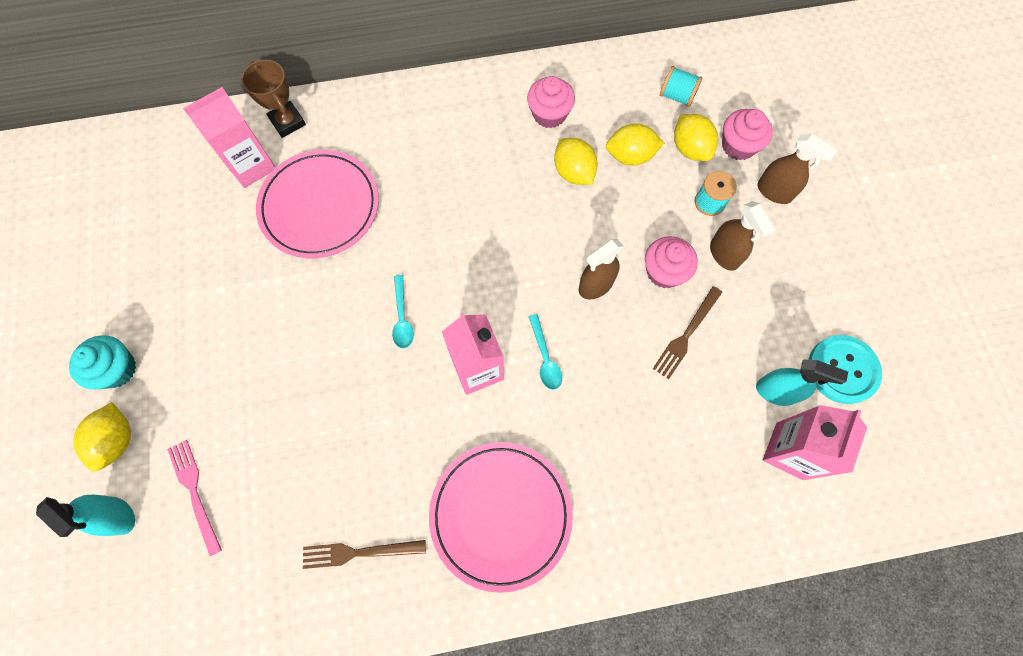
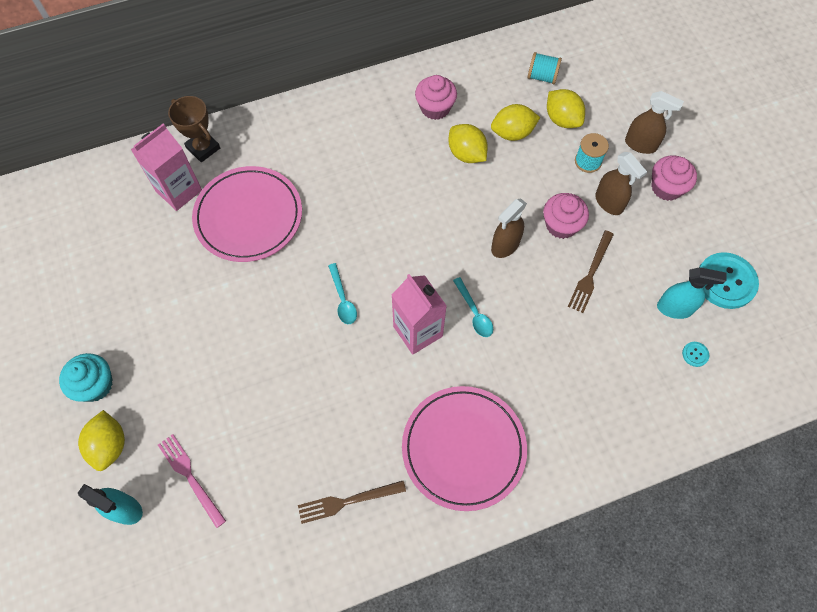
camera: 10 degrees left, 5 degrees down
pink cupcake [722,109,773,160] -> pink cupcake moved to [652,155,697,201]
pink carton [763,405,867,480] -> turquoise button [682,342,709,367]

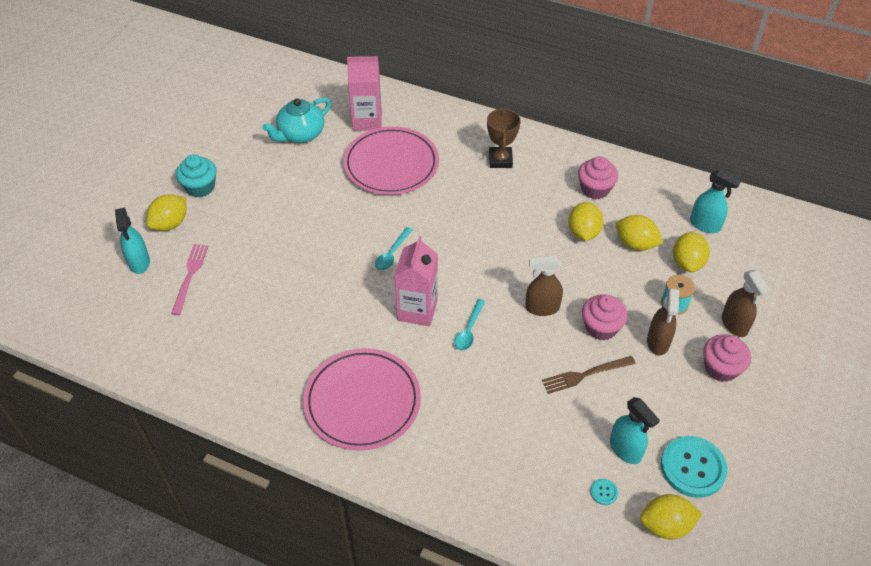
camera: 45 degrees right, 15 degrees down
brown trophy [168,96,220,162] -> brown trophy moved to [487,108,521,168]
brown fork [298,481,406,524] -> none
turquoise spool [527,52,562,84] -> turquoise spray bottle [690,169,741,233]
none -> turquoise teapot [262,97,331,143]
none -> yellow lemon [640,494,702,539]

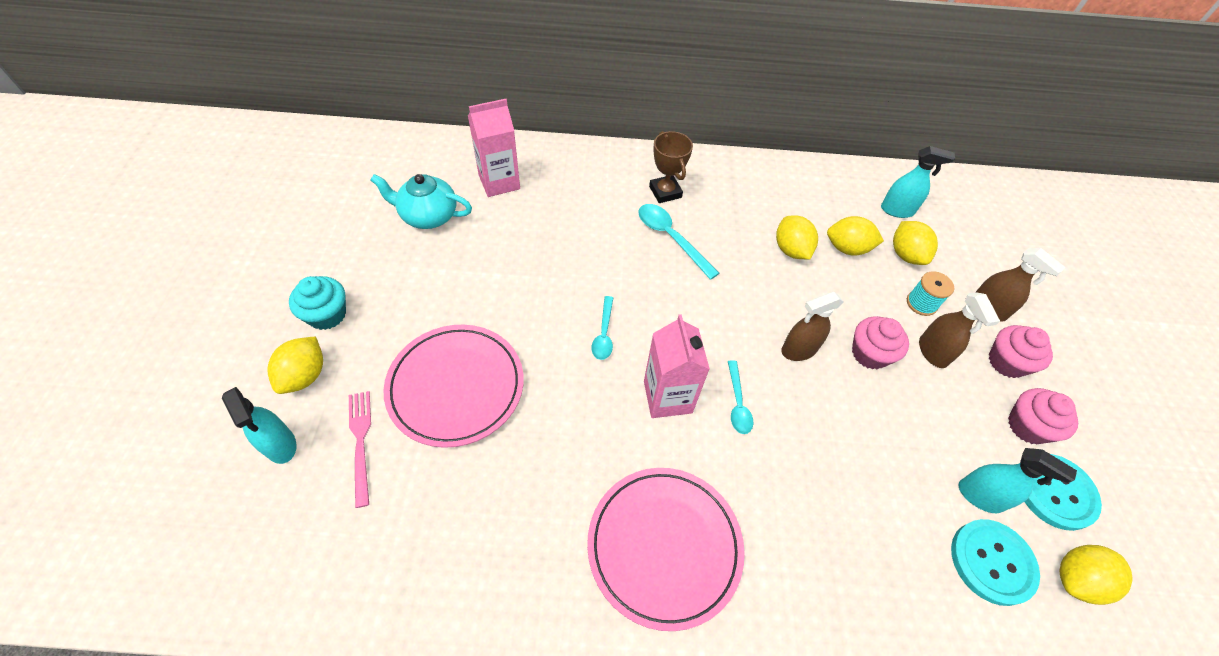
camera: 25 degrees left, 5 degrees up
turquoise teapot [262,97,331,143] -> turquoise teapot turned 75 degrees clockwise [370,174,472,229]
pink plate [343,126,439,195] -> pink plate moved to [384,325,524,448]
brown fork [542,356,636,394] -> none
pink cupcake [578,156,618,199] -> pink cupcake moved to [1008,388,1078,445]
turquoise button [590,479,618,505] -> turquoise button [951,519,1040,606], size x2.39
none -> turquoise spoon [638,204,719,280]

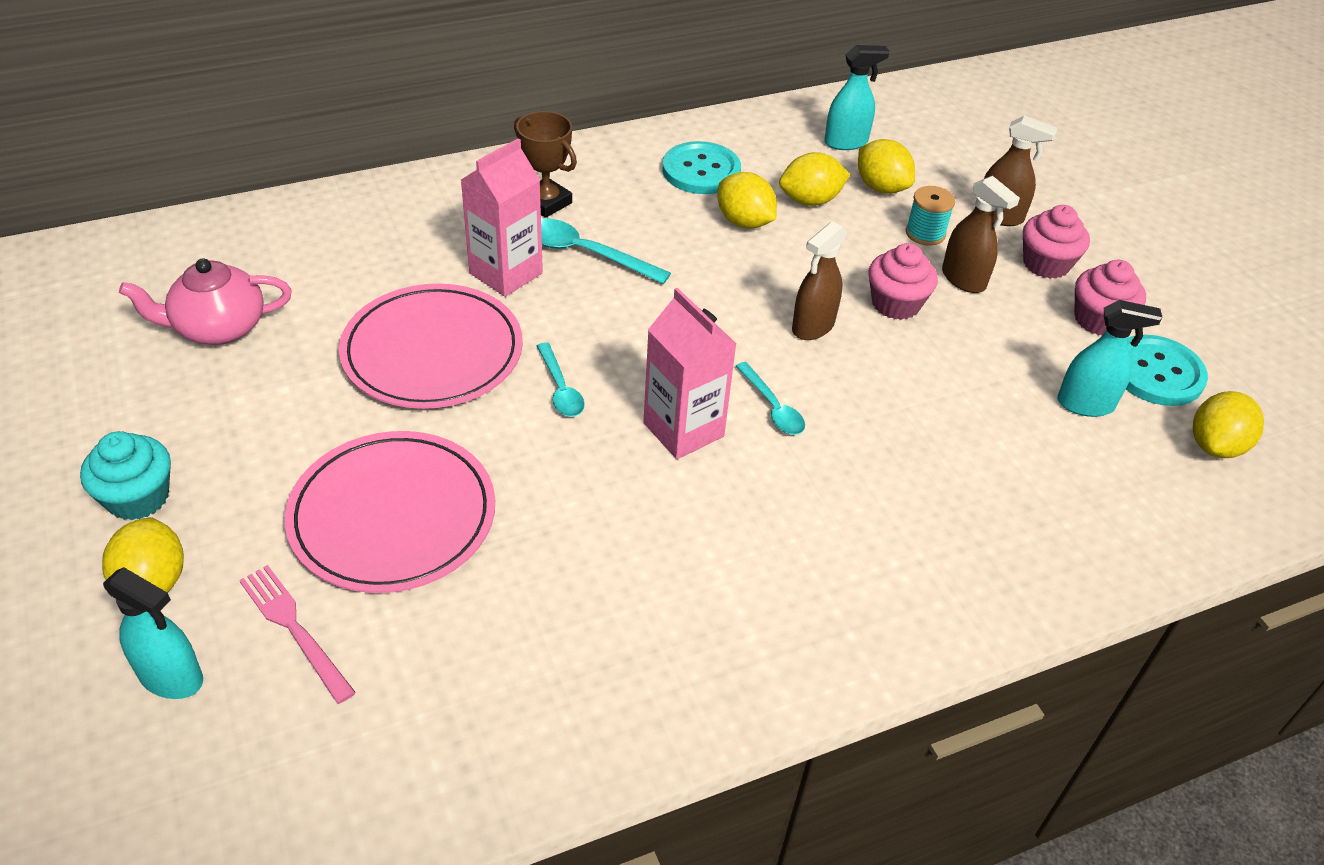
camera: 25 degrees left, 10 degrees down
turquoise teapot [370,174,472,229] -> pink teapot [119,258,292,345]
pink carton [468,99,520,197] -> pink carton moved to [461,138,543,297]
pink plate [587,468,745,631] -> pink plate moved to [339,284,523,409]
turquoise button [951,519,1040,606] -> turquoise button moved to [662,141,741,194]

